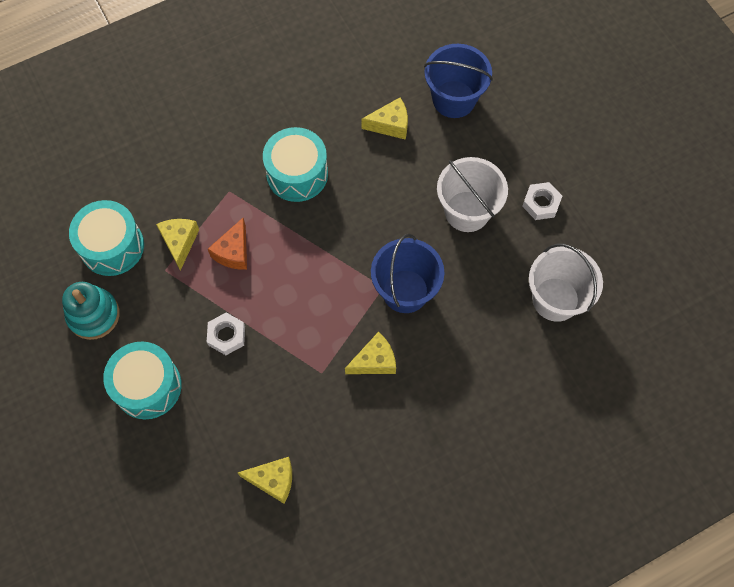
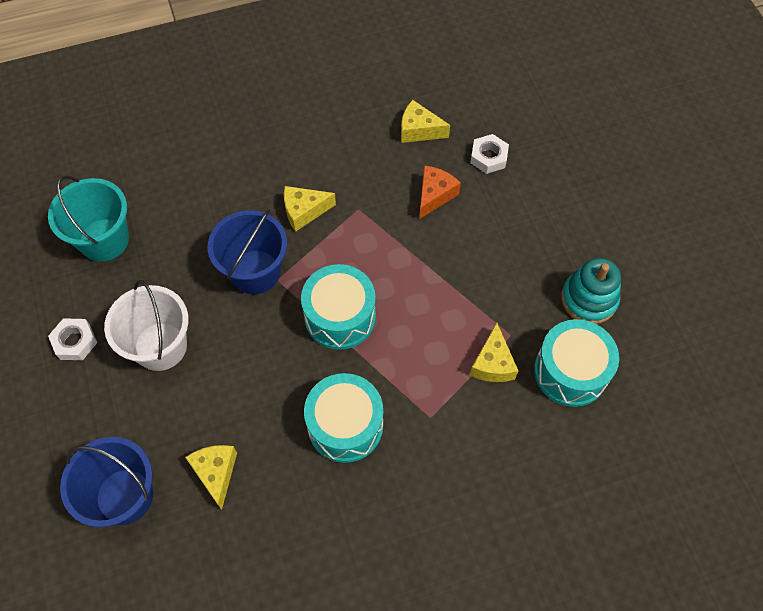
camera: 170 degrees left, 5 degrees down
turquoise drum [103,342,182,419] -> turquoise drum moved to [301,264,376,350]
white nut [207,312,245,355] -> white nut moved to [470,134,509,174]
orange cheese [208,218,247,270] -> orange cheese moved to [419,166,461,219]
yellow cheese [362,98,408,140] -> yellow cheese turned 75 degrees clockwise [185,445,237,510]
white bucket [529,244,603,322] -> turquoise bucket [48,175,129,262]

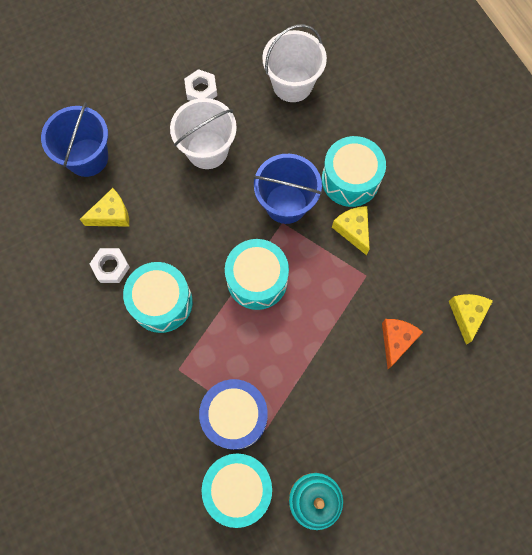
camera: 80 degrees right, 10 degrees up
turquoise bucket [48,175,129,262] -> white bucket [262,24,327,102]
orange cheese [419,166,461,219] -> orange cheese turned 90 degrees counterclockwise [382,319,423,369]
white nut [470,134,509,174] -> white nut moved to [90,248,130,283]
yellow cheese [470,323,518,382] -> blue drum [199,379,268,450]
none -> turquoise drum [322,136,386,207]

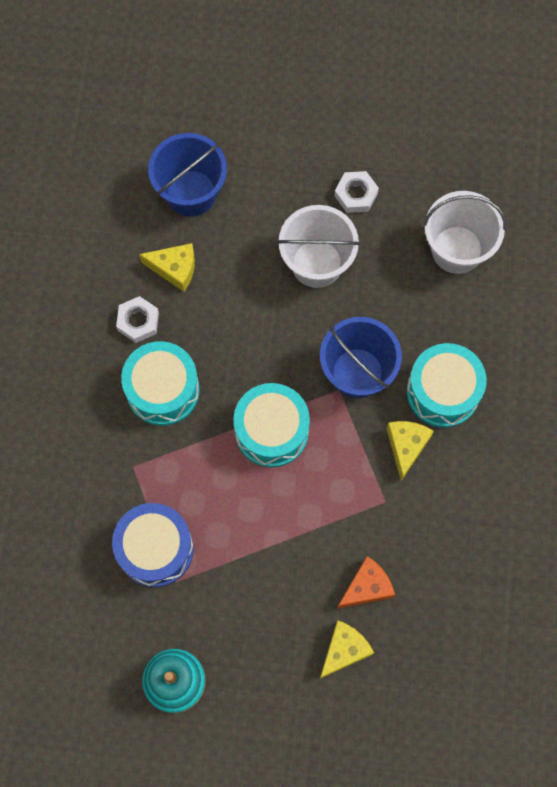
camera: 35 degrees right, 0 degrees up
turquoise drum [202,454,272,528] -> none
yellow cheese [449,294,493,345] -> yellow cheese moved to [320,620,374,679]

